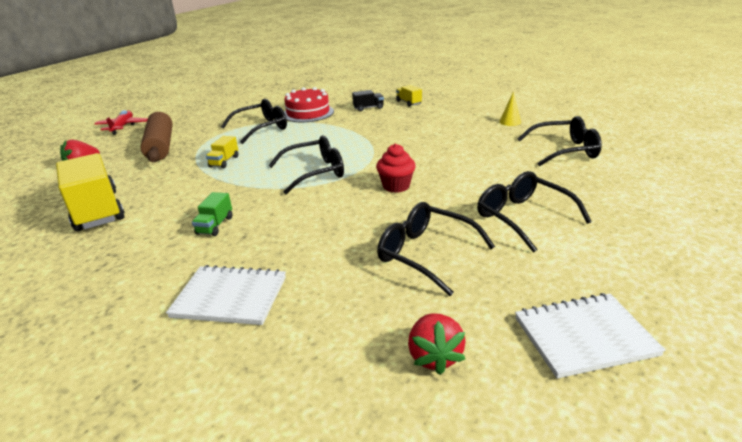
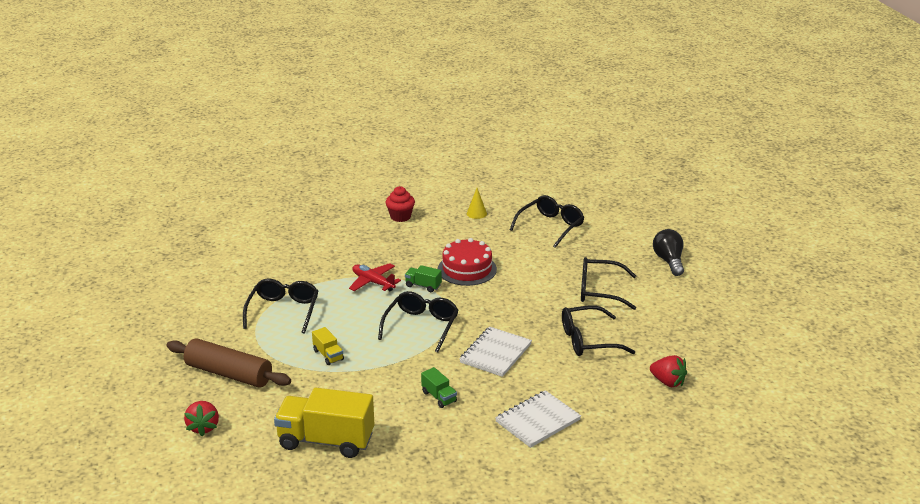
camera: 50 degrees left, 0 degrees up
red plane [95,110,148,135] -> red plane moved to [349,263,401,291]
red cake [284,87,334,122] -> red cake moved to [438,238,497,286]
black truck [352,90,384,111] -> none
red cupcake [376,144,416,193] -> red cupcake moved to [386,186,415,222]
yellow truck [396,85,422,107] -> none
white notebook [515,293,666,379] -> white notebook moved to [460,327,532,377]
none -> green truck [405,265,442,292]
none -> black light bulb [653,229,684,276]

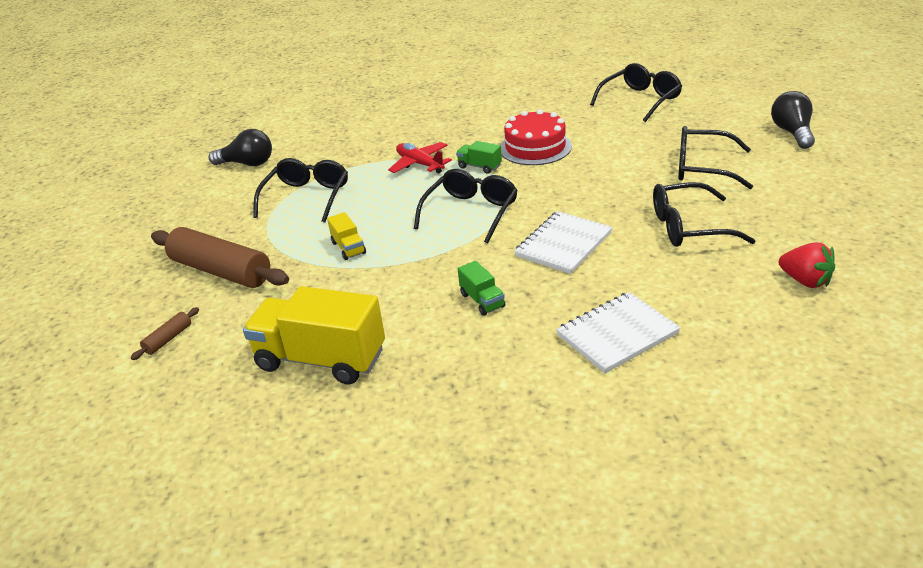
camera: 10 degrees right, 5 degrees up
red strawberry [184,401,219,437] -> brown rolling pin [131,307,199,360]
red cupcake [386,186,415,222] -> none
yellow cone [467,188,487,219] -> none
none -> black light bulb [209,129,272,166]

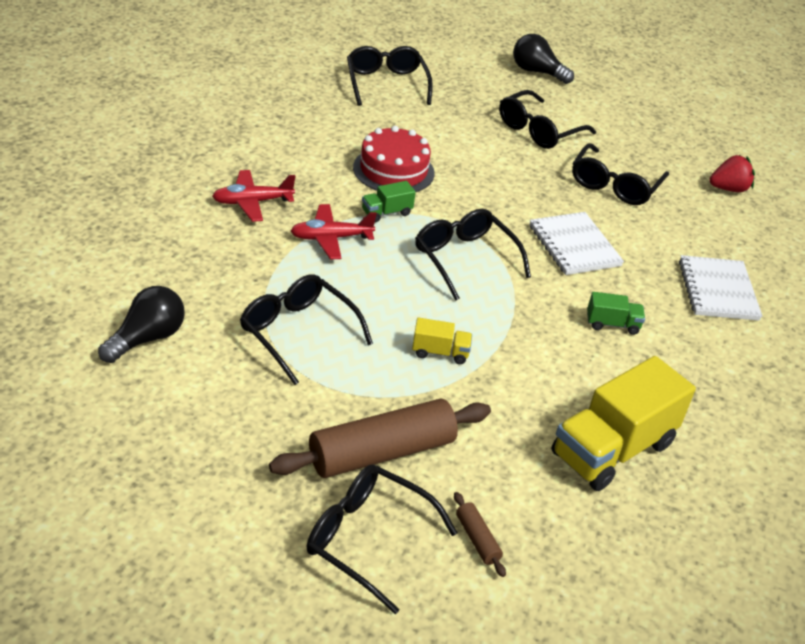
camera: 65 degrees left, 5 degrees up
none -> red plane [212,170,296,222]
none -> black glasses [307,465,458,614]

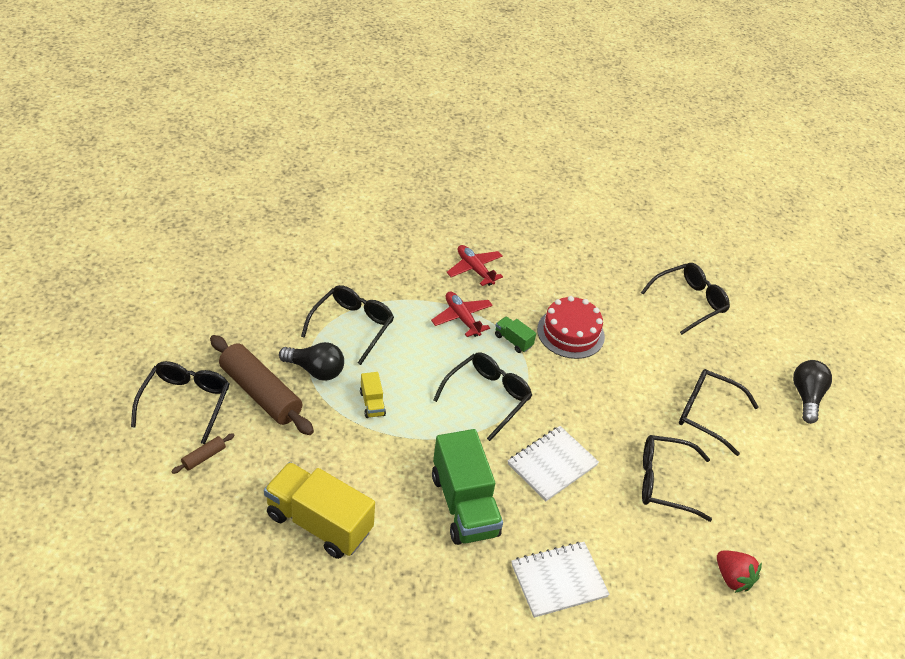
camera: 70 degrees right, 5 degrees up
black light bulb [98,286,185,363] -> black light bulb moved to [279,342,344,381]
green truck [587,292,645,335] -> green truck [432,429,503,545], size x2.21

